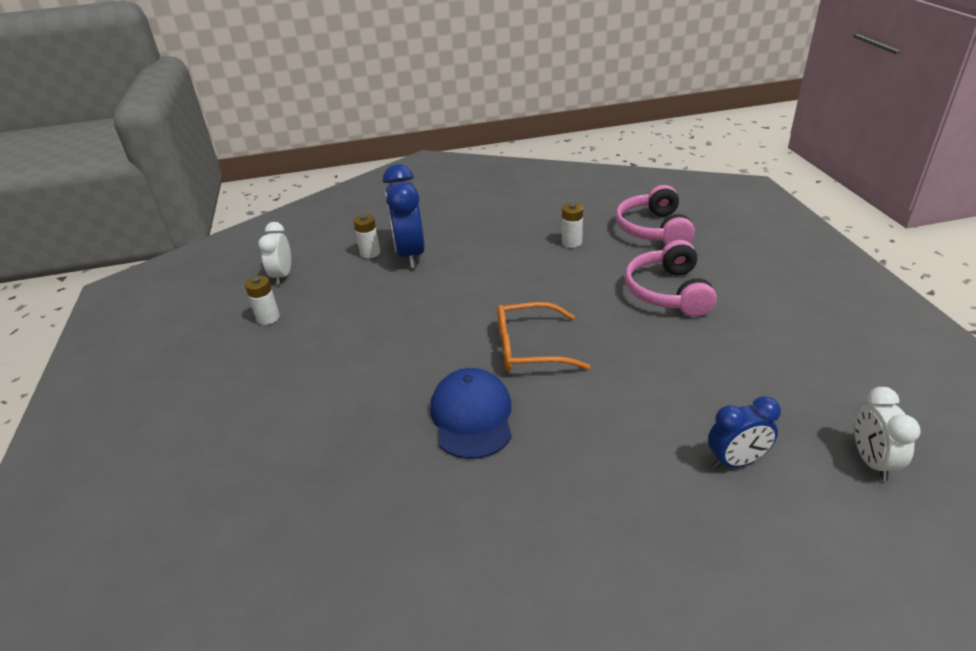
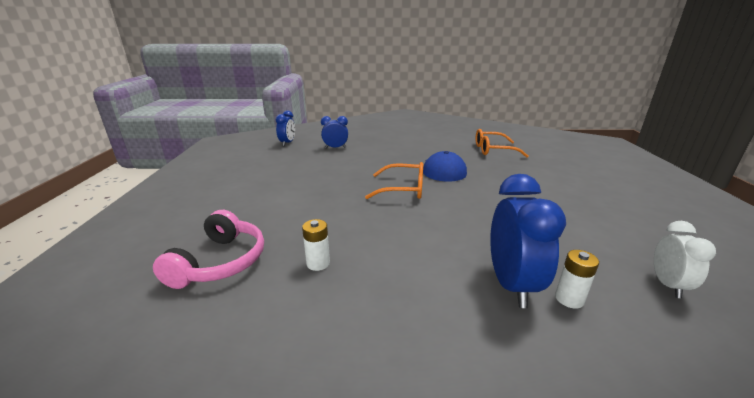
camera: 170 degrees left, 10 degrees down
white battery [245,276,280,325] -> none
pink headphones [625,240,717,317] -> none
white clock [854,387,921,481] -> blue clock [276,110,295,146]
none -> orange glasses [476,129,528,158]

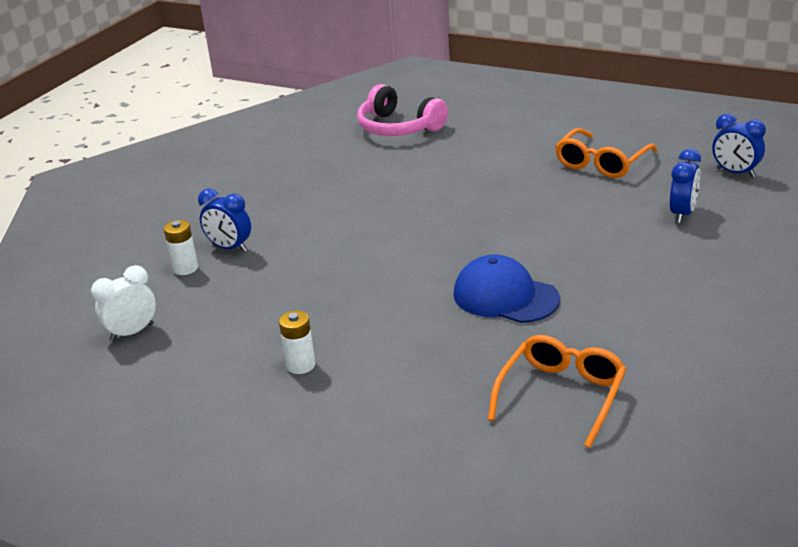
camera: 120 degrees right, 5 degrees up
white battery [302,219,330,271] -> white battery moved to [279,311,315,374]
orange glasses [365,162,423,199] -> orange glasses moved to [555,128,658,178]
blue clock [490,174,566,308] -> blue clock [198,189,251,252], size x0.60
white clock [654,221,716,299] -> white clock turned 105 degrees clockwise [91,265,156,342]

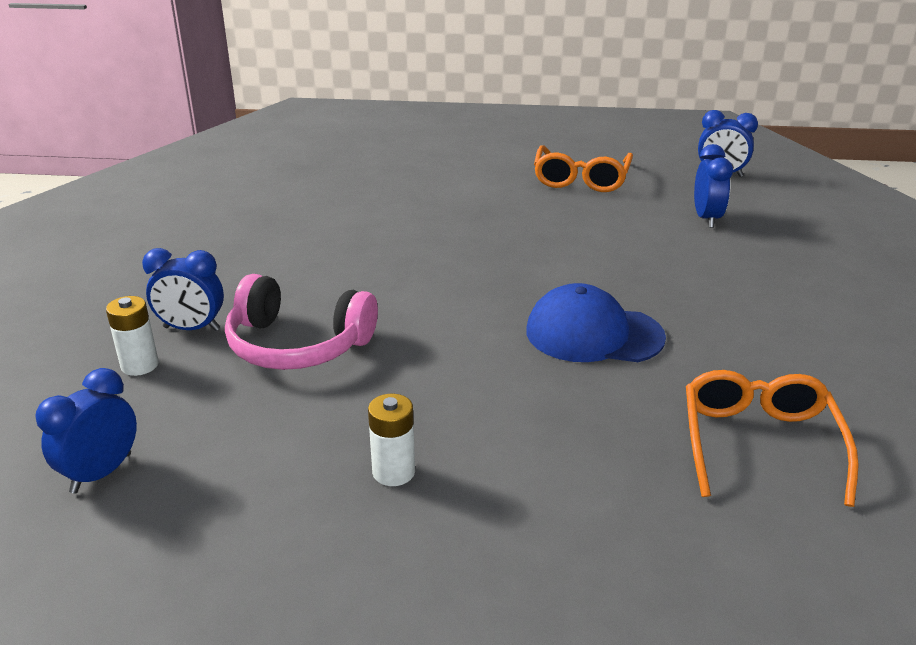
camera: 25 degrees left, 0 degrees up
white clock [91,265,156,342] -> blue clock [35,368,137,494]
pink headphones [357,84,448,136] -> pink headphones moved to [225,274,378,370]

